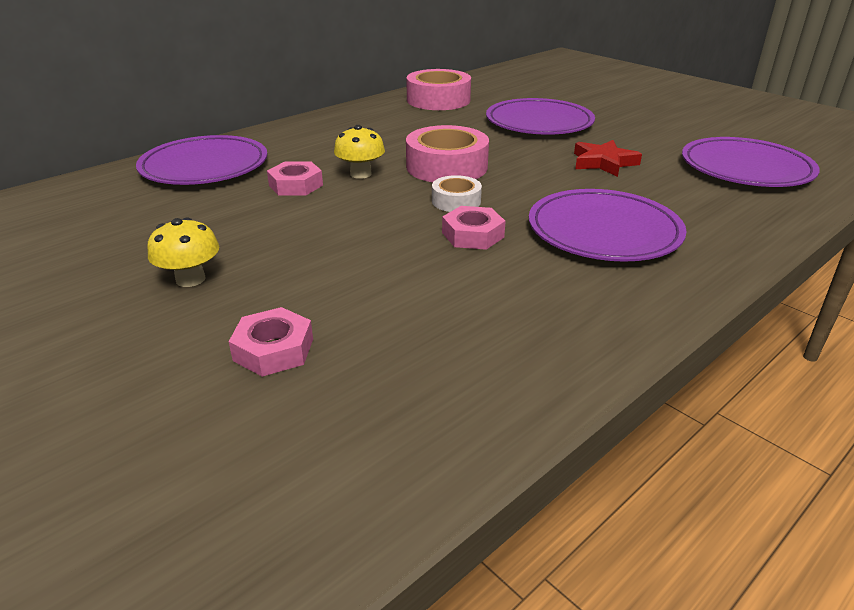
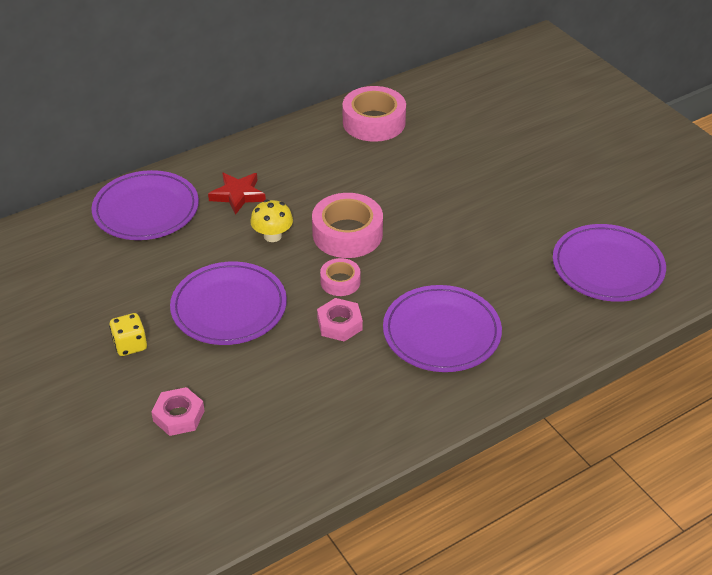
camera: 10 degrees right, 10 degrees up
yellow mushroom [147,217,219,287] -> yellow dice [109,313,147,356]
pink nut [267,161,323,196] -> none
white tape [432,175,482,212] -> pink tape [320,258,361,296]
purple plate [486,98,595,135] -> purple plate moved to [170,262,287,345]
red star [574,140,642,177] -> red star moved to [208,173,266,215]

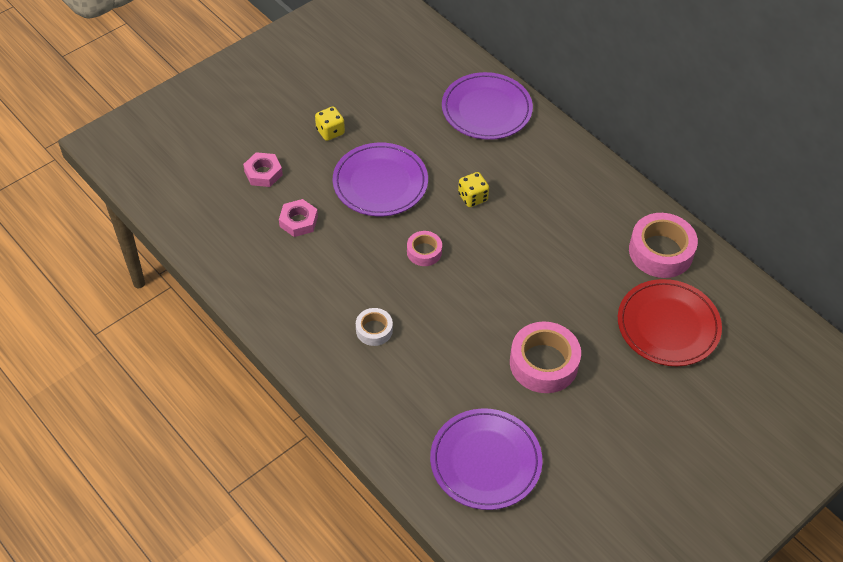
camera: 80 degrees right, 10 degrees up
red star [208,173,266,215] -> none
yellow mushroom [250,200,293,242] -> yellow dice [458,172,489,207]
pink tape [312,193,383,258] -> pink tape moved to [510,322,581,393]
pink nut [317,298,363,342] -> pink nut moved to [279,199,318,237]
purple plate [383,285,502,372] -> white tape [356,308,393,346]
none -> red plate [618,279,722,366]

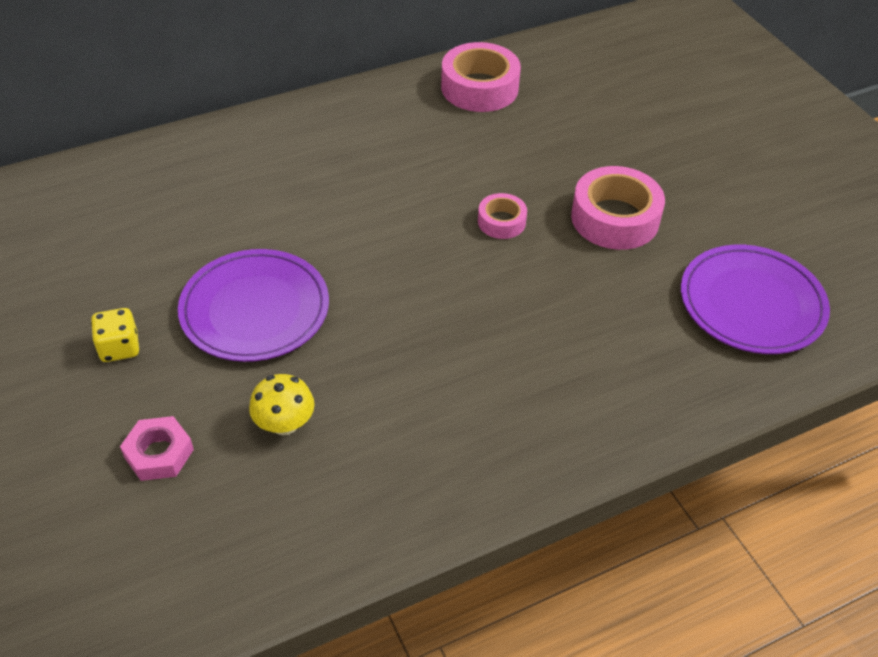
camera: 75 degrees left, 5 degrees down
pink nut [279,199,318,237] -> yellow mushroom [249,374,315,436]
white tape [356,308,393,346] -> none
pink tape [407,231,442,266] -> pink tape moved to [478,193,527,239]
purple plate [442,72,533,140] -> none
yellow dice [458,172,489,207] -> none
red plate [618,279,722,366] -> none

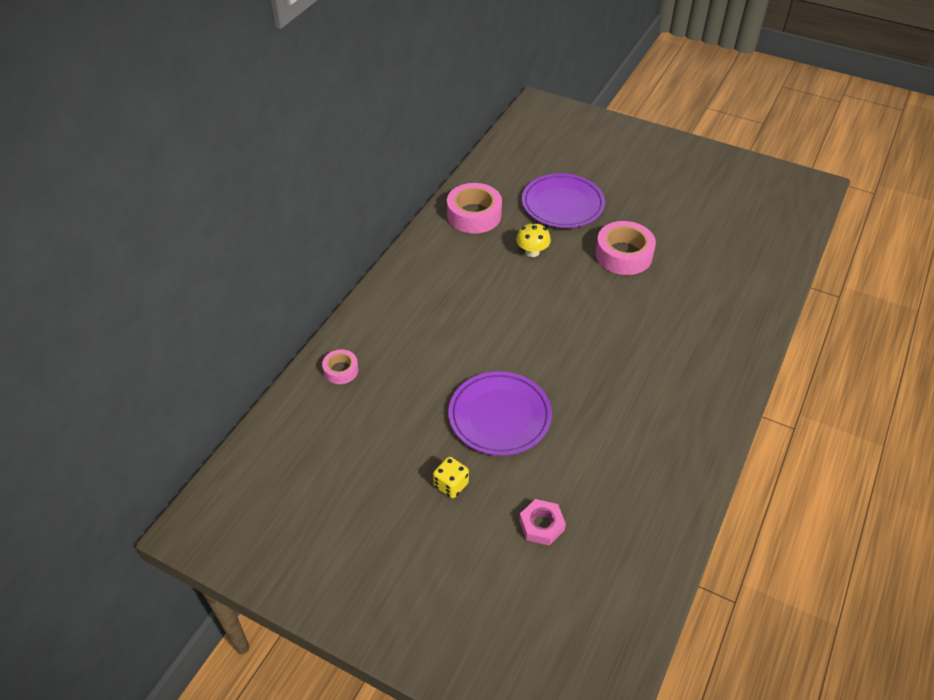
camera: 35 degrees left, 0 degrees up
yellow mushroom [249,374,315,436] -> yellow mushroom moved to [516,222,551,257]
pink tape [478,193,527,239] -> pink tape moved to [322,350,359,384]
purple plate [681,245,830,354] -> purple plate moved to [522,173,605,228]

